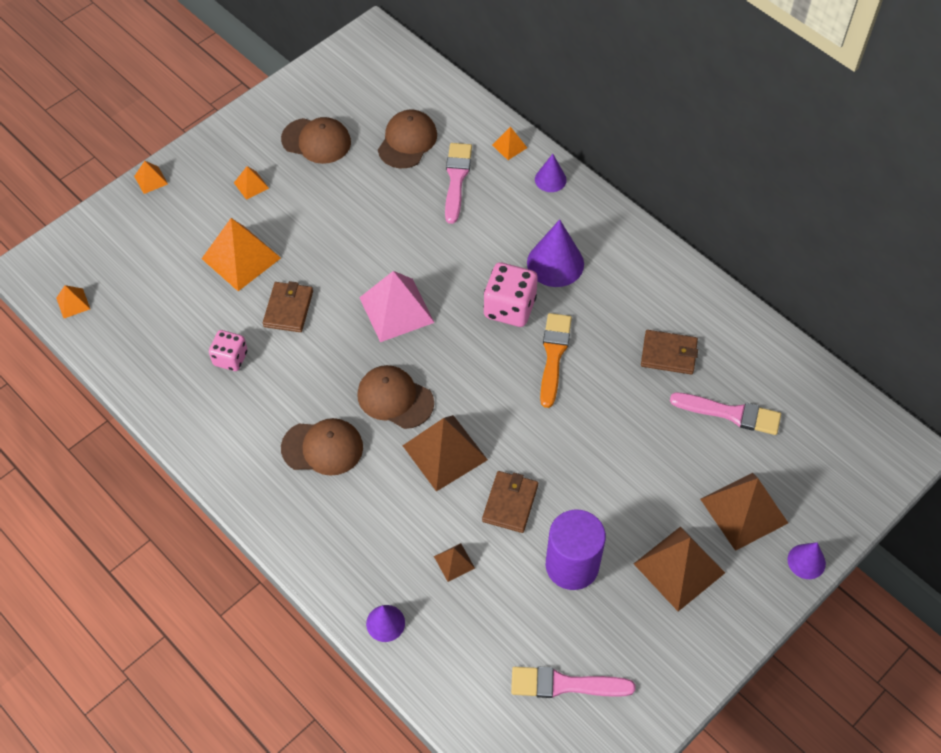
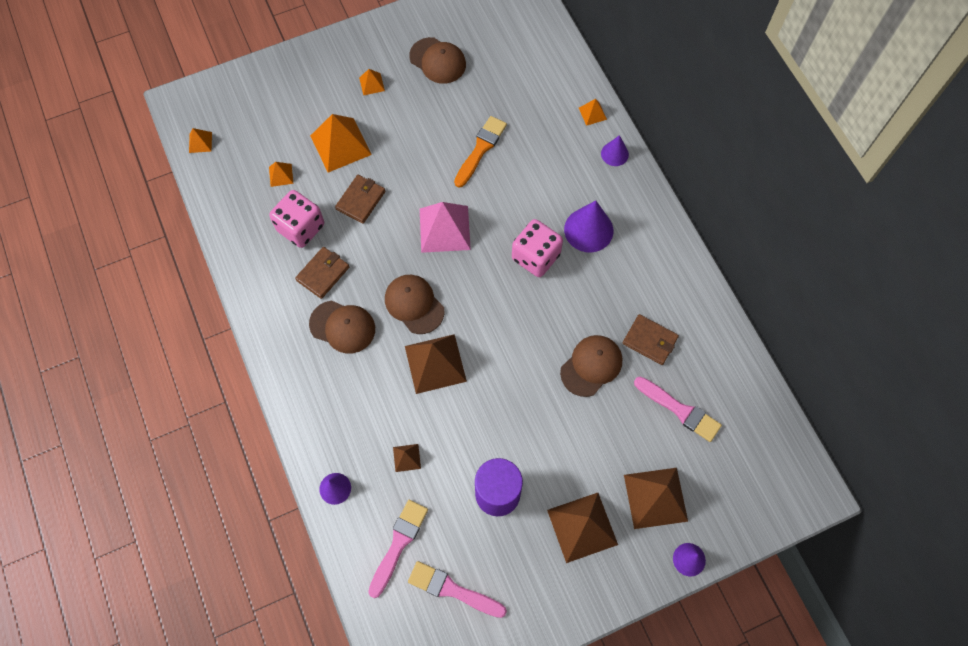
camera: 20 degrees right, 10 degrees up
orange pyramid [134,161,168,194] -> orange pyramid moved to [269,162,294,187]
pink dice [209,330,248,371] -> pink dice [269,190,324,248], size x1.58
brown cap [378,110,437,168] -> brown cap moved to [560,335,622,397]
pink brush [445,143,472,224] -> pink brush moved to [368,500,428,598]
brown wallet [482,471,538,533] -> brown wallet moved to [295,247,349,299]
orange brush [540,313,572,408] -> orange brush moved to [454,116,507,187]

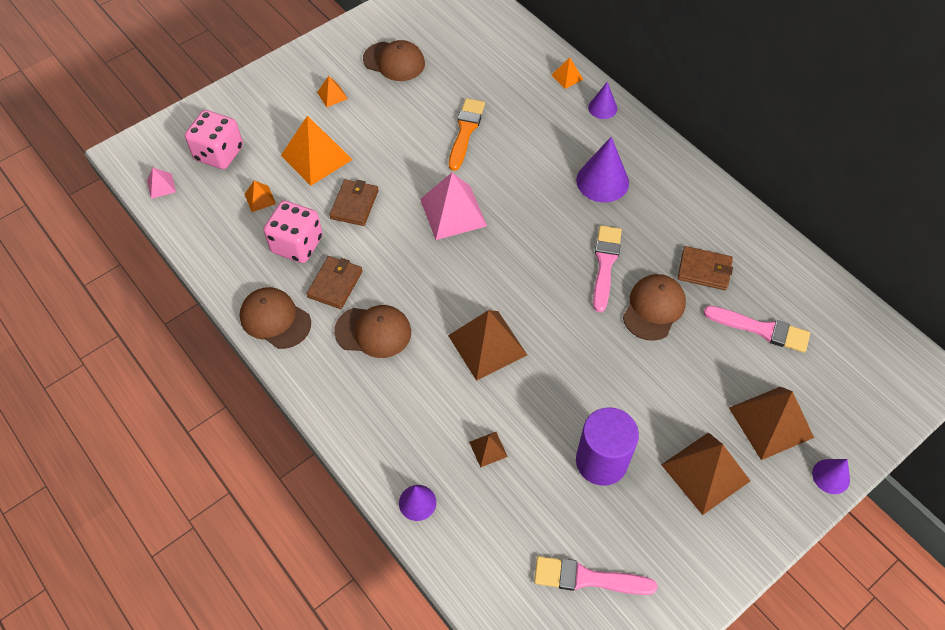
camera: 15 degrees left, 10 degrees down
orange pyramid [189,128,212,153] -> pink pyramid [147,168,176,199]
pink brush [368,500,428,598] -> pink brush moved to [593,225,622,312]
brown cap [385,275,445,334] -> brown cap moved to [240,287,311,349]
pink dice [512,219,563,277] -> pink dice moved to [185,110,243,169]

